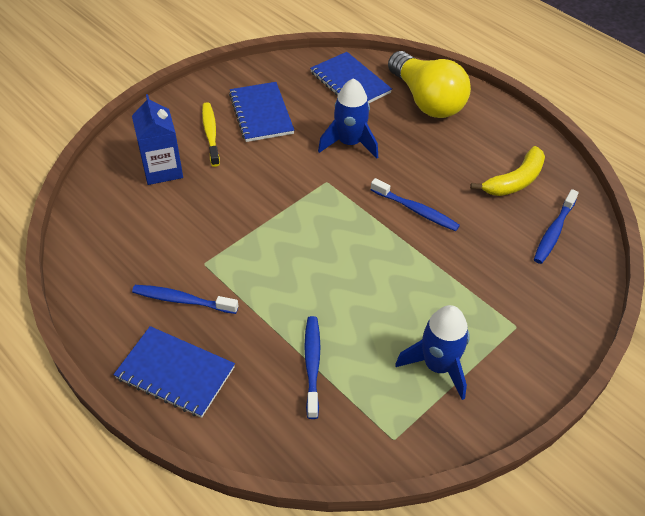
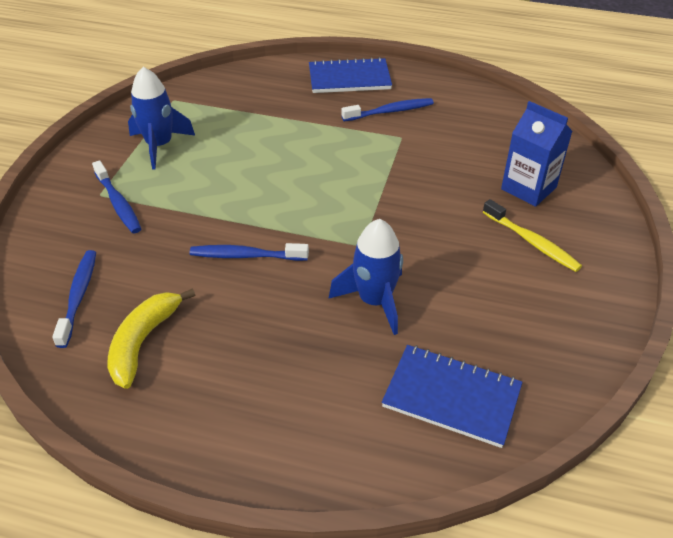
camera: 150 degrees right, 5 degrees down
blue notebook [229,82,294,142] -> none
blue toothbrush [304,316,321,419] -> blue toothbrush moved to [92,160,141,233]
yellow light bulb [388,51,471,118] -> none

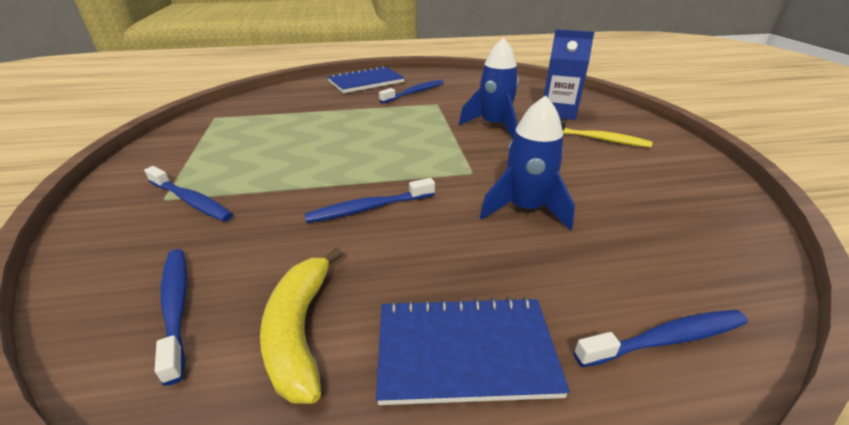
camera: 25 degrees left, 10 degrees down
blue rocket [128,67,195,169] -> blue rocket moved to [459,37,519,138]
blue notebook [382,345,522,448] -> blue notebook moved to [376,297,570,405]
none -> blue toothbrush [574,310,748,367]

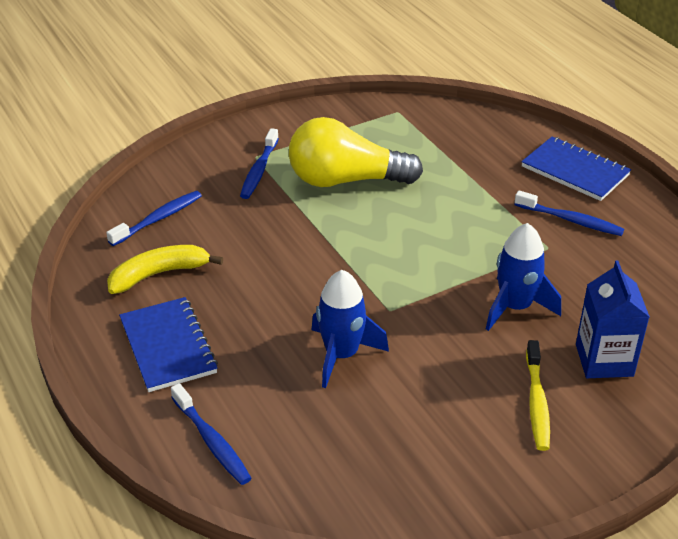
camera: 70 degrees right, 5 degrees up
blue toothbrush [304,178,435,223] -> none
none -> yellow light bulb [289,117,423,187]

